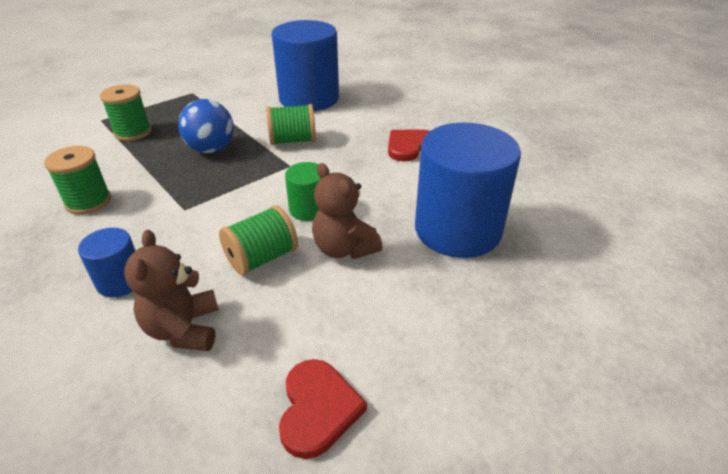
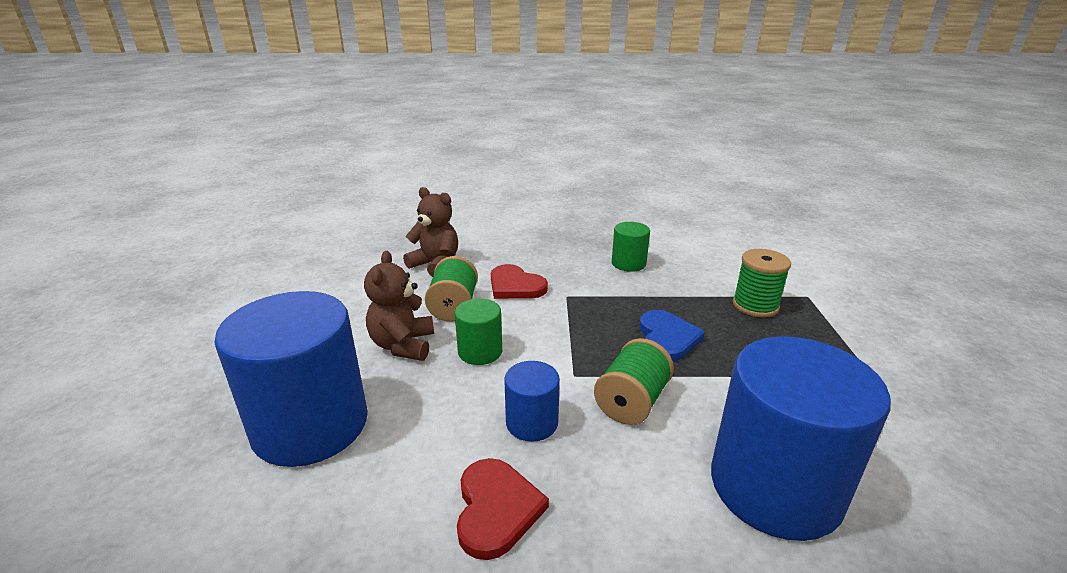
camera: 130 degrees right, 10 degrees down
green spool [44,146,111,215] -> green cylinder [612,222,650,272]
blue cylinder [78,228,136,298] -> blue cylinder moved to [504,361,560,442]
blue ball [178,99,234,153] -> blue heart [639,310,705,361]
red heart [279,359,367,459] -> red heart moved to [491,264,548,299]
brown teddy bear [312,163,383,259] -> brown teddy bear turned 90 degrees counterclockwise [364,251,434,361]

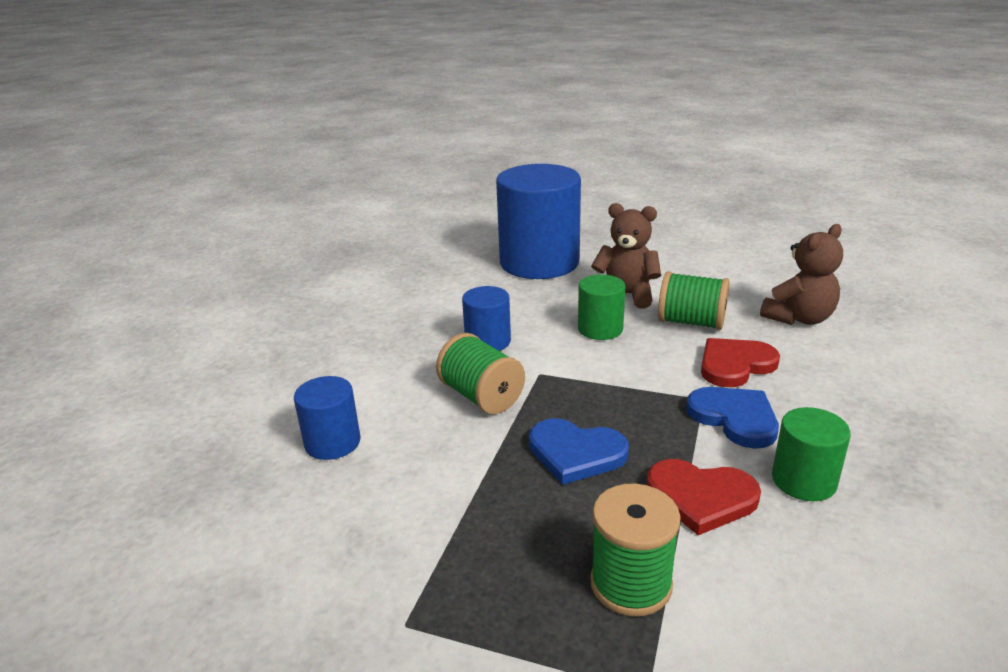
camera: 110 degrees right, 0 degrees up
red heart [457,458,549,560] -> red heart moved to [646,459,761,535]
blue cylinder [711,336,891,541] -> blue cylinder [294,376,361,460], size x0.47
none -> blue heart [686,387,779,449]

